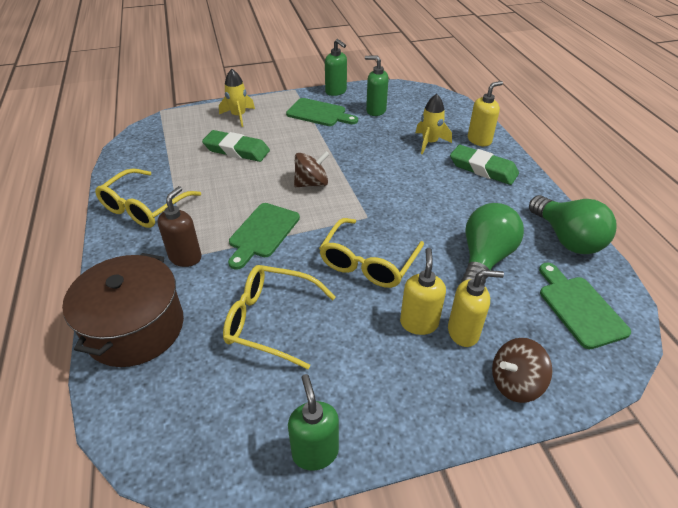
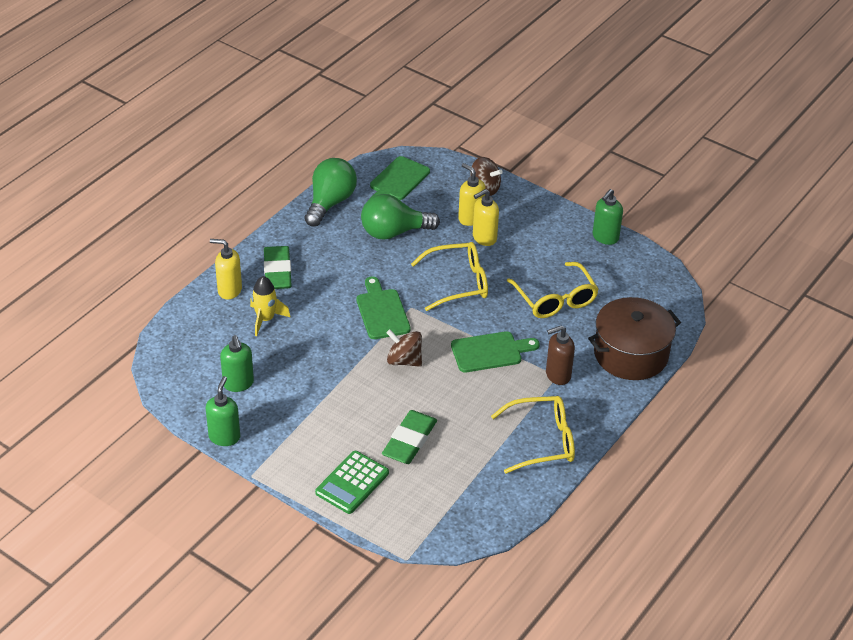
camera: 130 degrees left, 0 degrees up
green eraser [202,130,270,162] -> green eraser turned 45 degrees clockwise [382,410,437,464]
yellow rocket [219,69,255,127] -> green calculator [315,451,389,514]
green cutting board [286,98,358,126] -> green cutting board moved to [356,276,411,339]

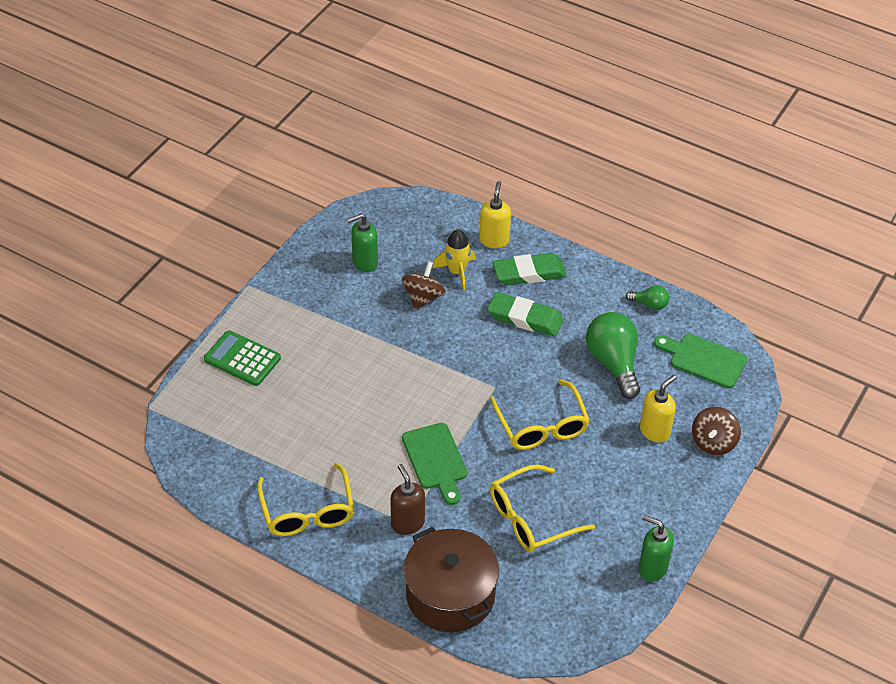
camera: 85 degrees right, 5 degrees up
green soap dispenser [205,376,240,446] -> none
green light bulb [304,158,357,227] -> green light bulb [626,285,669,310], size x0.50
green cutting board [356,276,411,339] -> none
green eraser [382,410,437,464] -> green eraser moved to [487,292,563,337]
brown spinning top [386,330,422,367] -> brown spinning top moved to [402,261,445,310]
yellow soap dispenser [473,189,499,246] -> none

